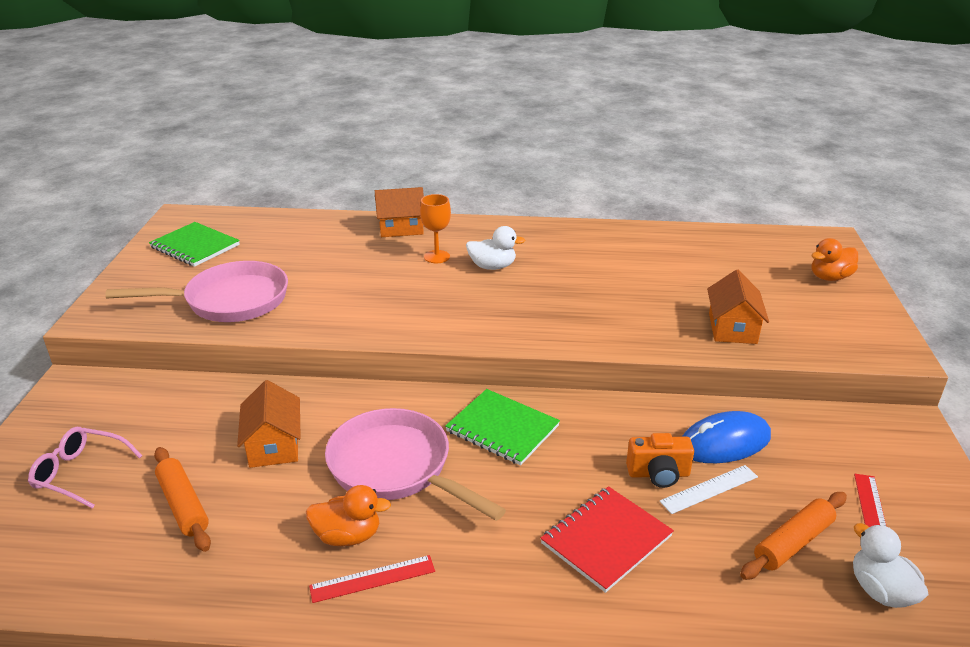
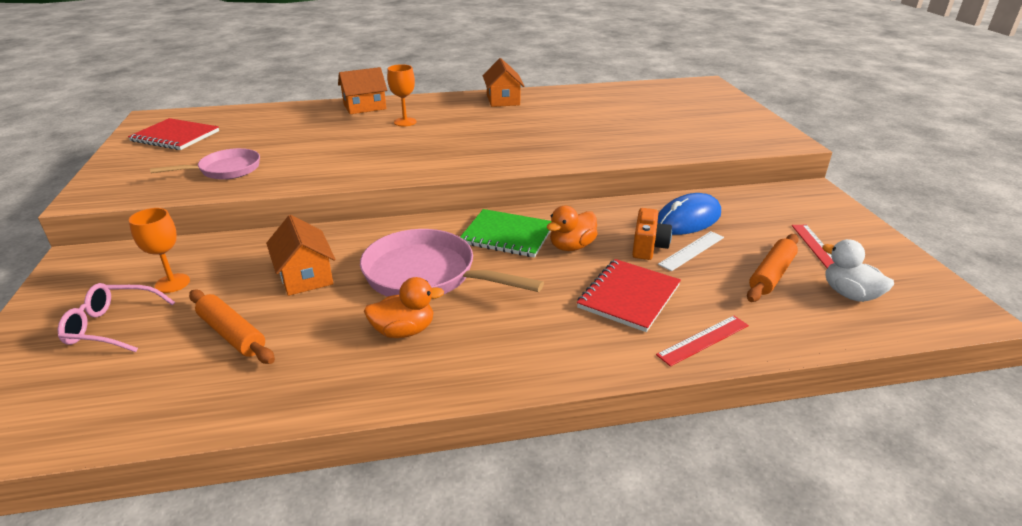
camera: 15 degrees left, 0 degrees up
pink pan [105,261,288,322] -> pink pan [150,148,260,180], size x0.62
green notebook [149,222,240,267] -> red notebook [128,118,219,150]
red ruler [309,555,435,603] -> red ruler moved to [656,315,749,367]
white duck [466,226,526,270] -> none
orange camera [626,433,694,488] -> orange camera turned 60 degrees counterclockwise [632,208,672,260]
orange house [707,270,769,344] -> orange house moved to [483,58,524,107]
orange duck [811,238,858,281] -> orange duck moved to [547,206,598,251]
none -> orange goblet [129,208,190,293]

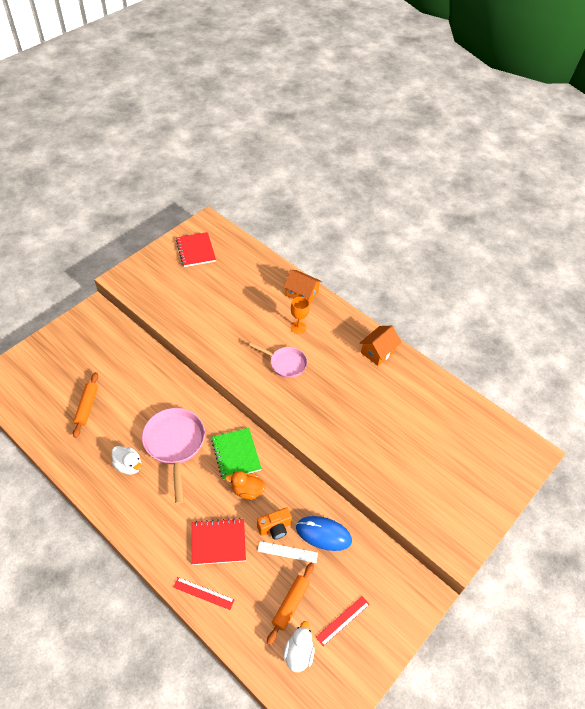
camera: 50 degrees right, 20 degrees up
pink glasses [58,283,175,352] -> none
orange goblet [129,208,190,293] -> none
pink pan [150,148,260,180] -> pink pan moved to [249,342,307,378]
orange house [266,215,335,296] -> none
orange duck [364,277,444,338] -> white duck [112,446,142,475]
orange rolling pin [747,234,799,302] -> orange rolling pin turned 60 degrees counterclockwise [267,562,314,645]

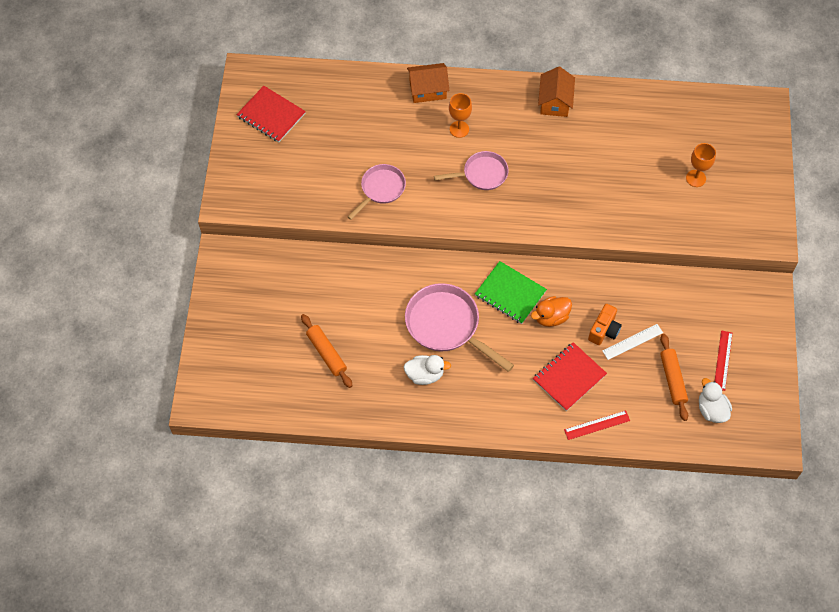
camera: 35 degrees left, 10 degrees up
blue mouse [296,516,352,551] -> none
none -> pink pan [347,164,406,220]
none -> orange goblet [686,143,716,187]

